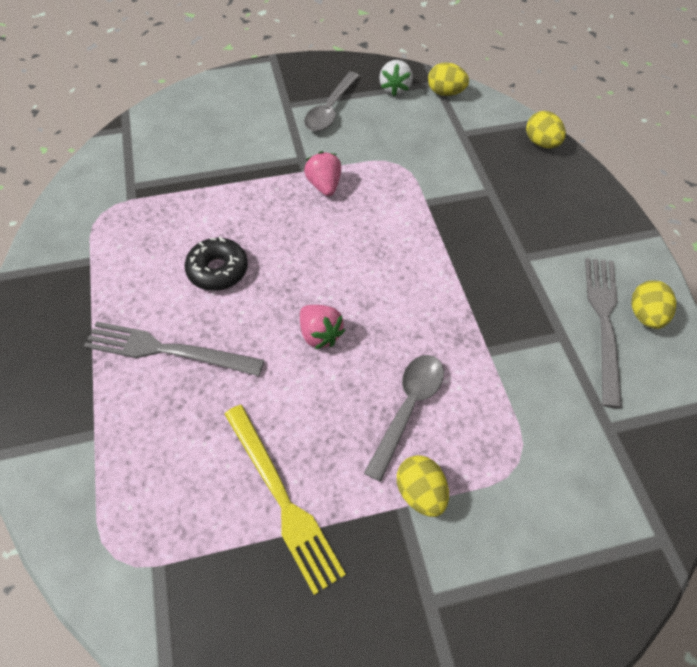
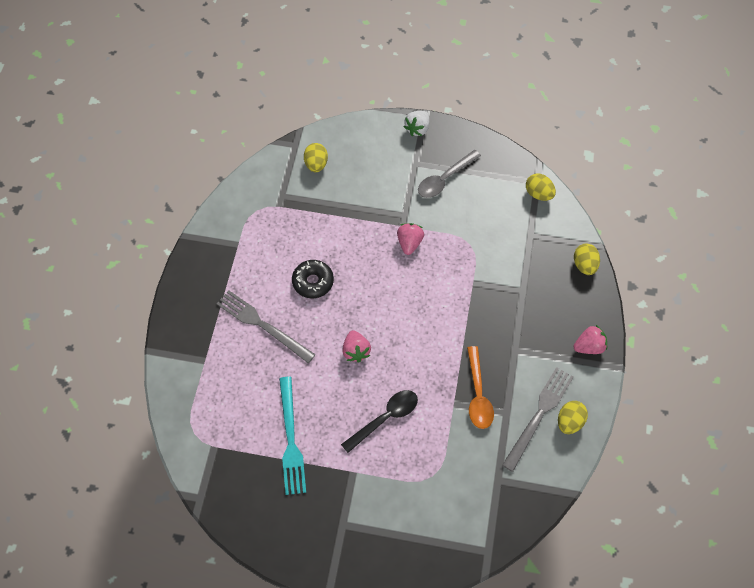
camera: 25 degrees right, 5 degrees up
yellow fork [224,405,346,595] -> turquoise fork [279,377,306,495]
grey spoon [364,355,444,482] -> black spoon [341,390,418,453]
white strawberry [379,60,413,96] -> white strawberry moved to [404,111,429,136]
yellow egg [397,455,449,517] -> yellow egg moved to [304,143,328,172]
none -> orange spoon [467,346,494,429]
none -> pink strawberry [573,325,607,354]

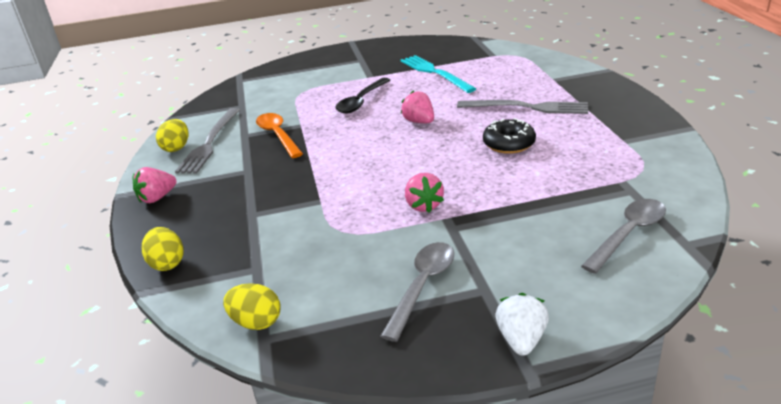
camera: 160 degrees right, 30 degrees down
yellow egg [304,143,328,172] -> grey spoon [581,199,666,274]

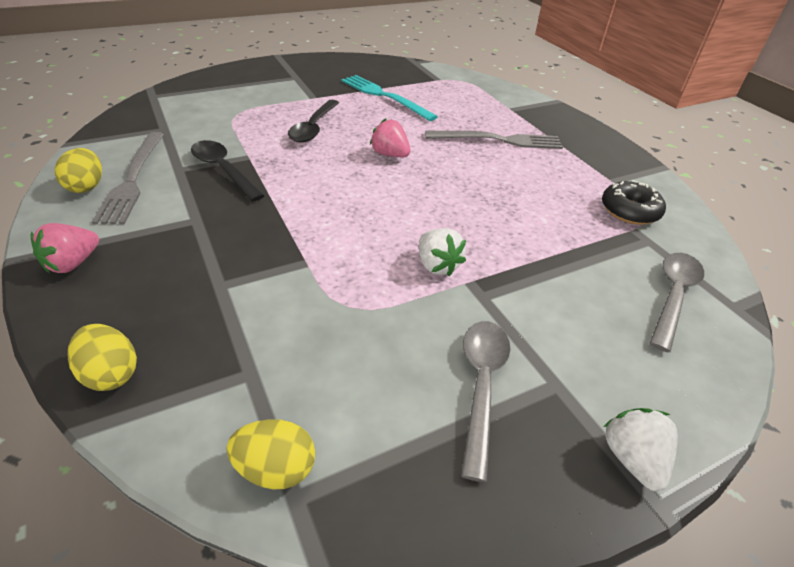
camera: 20 degrees left, 10 degrees up
orange spoon [256,113,303,158] -> black spoon [191,140,265,202]
pink strawberry [405,173,444,213] -> white strawberry [419,228,466,276]
black donut [483,118,536,154] -> black donut moved to [602,180,666,225]

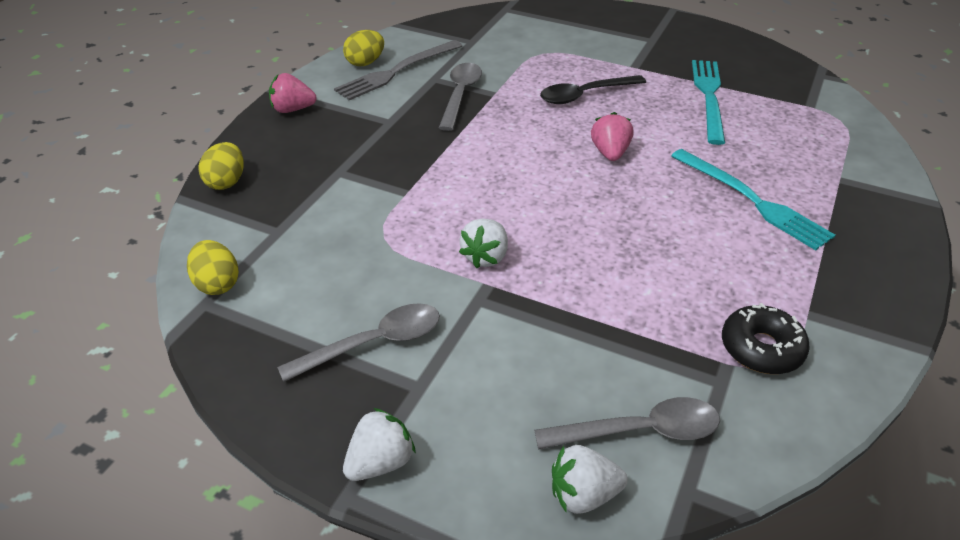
camera: 55 degrees right, 0 degrees up
black spoon [191,140,265,202] -> grey spoon [439,63,482,131]
grey fork [425,131,563,149] -> turquoise fork [671,149,835,250]
none -> white strawberry [552,445,628,514]

